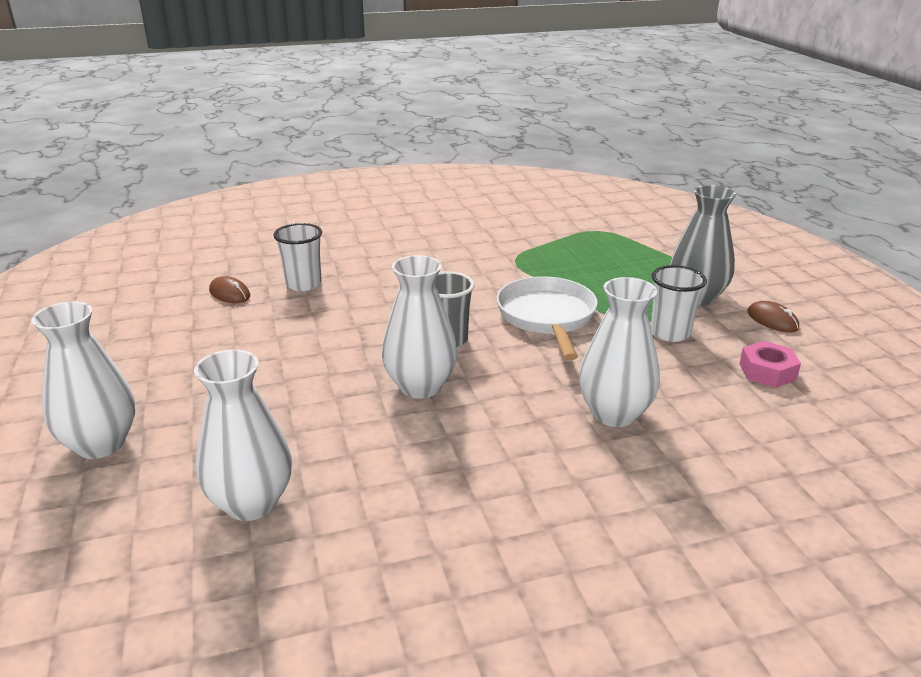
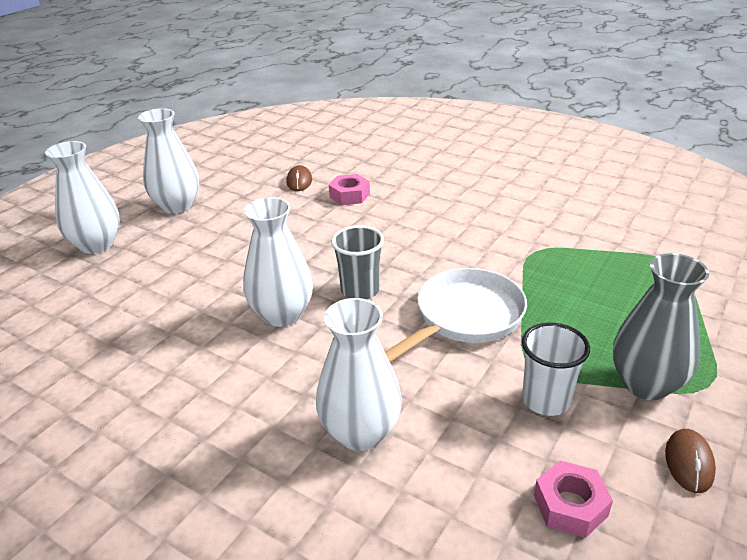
camera: 50 degrees right, 5 degrees up
white vase [194,349,292,521] -> white vase moved to [138,108,199,213]
white cup [273,223,322,291] -> pink nut [329,174,370,205]

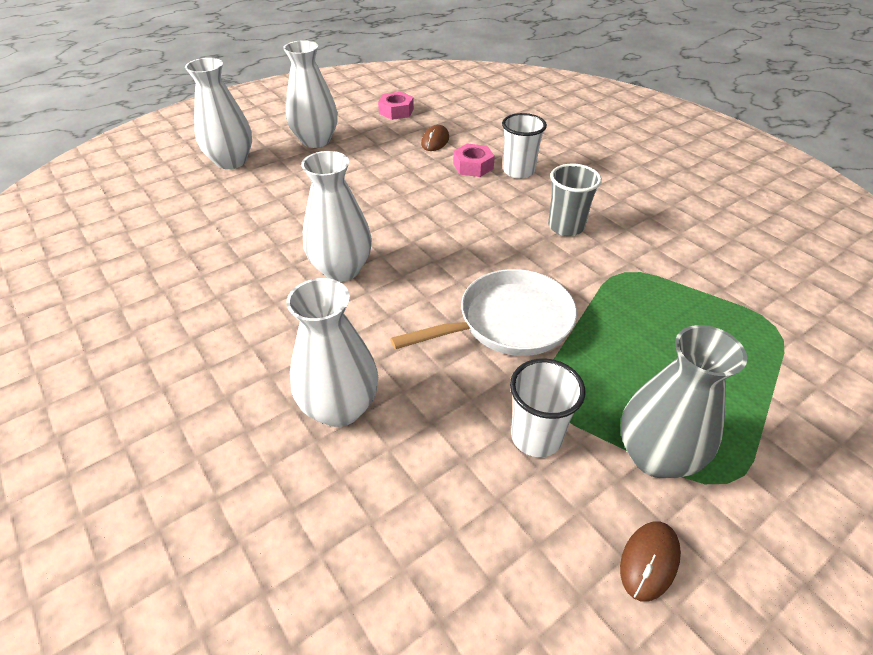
camera: 20 degrees right, 10 degrees up
grey cup [331,225,384,300] -> grey cup moved to [548,164,602,236]
pink nut [534,461,613,538] -> pink nut moved to [378,92,414,120]
none -> white cup [502,113,547,179]

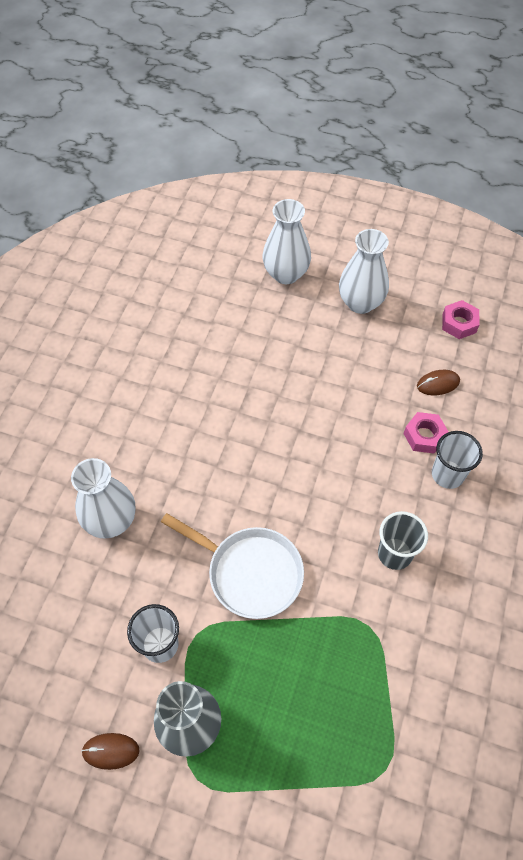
camera: 55 degrees right, 15 degrees up
white vase [301,151,372,282] -> none

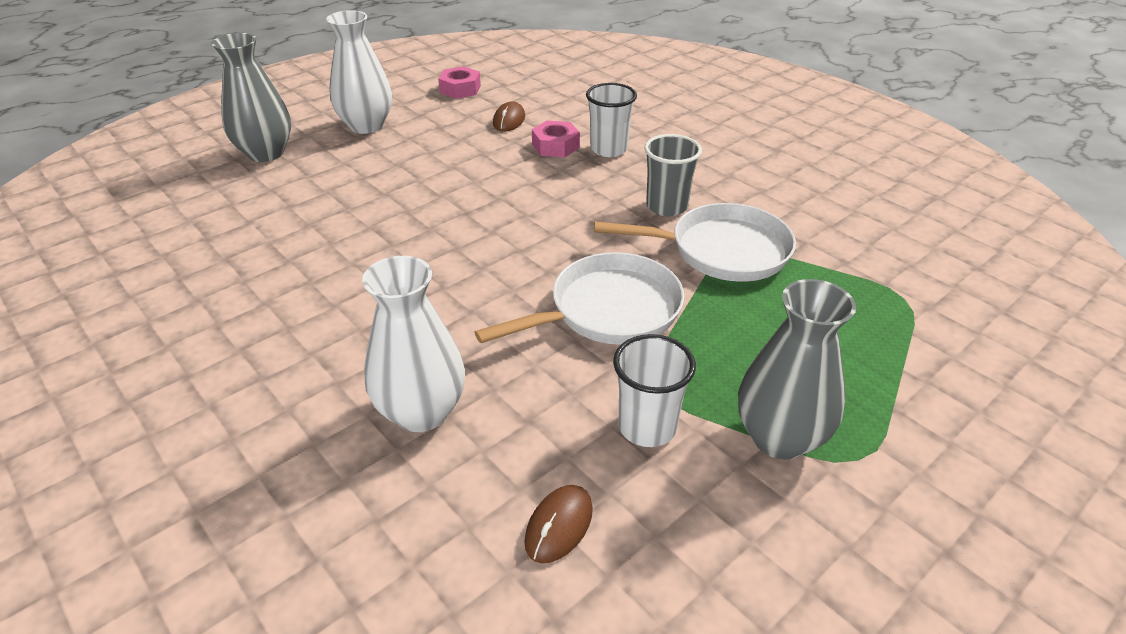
camera: 60 degrees left, 20 degrees down
brown mouse [81,733,140,770] -> brown mouse moved to [524,485,593,563]
white vase [263,199,311,284] -> grey vase [211,33,291,162]
none -> white pan [594,203,796,282]

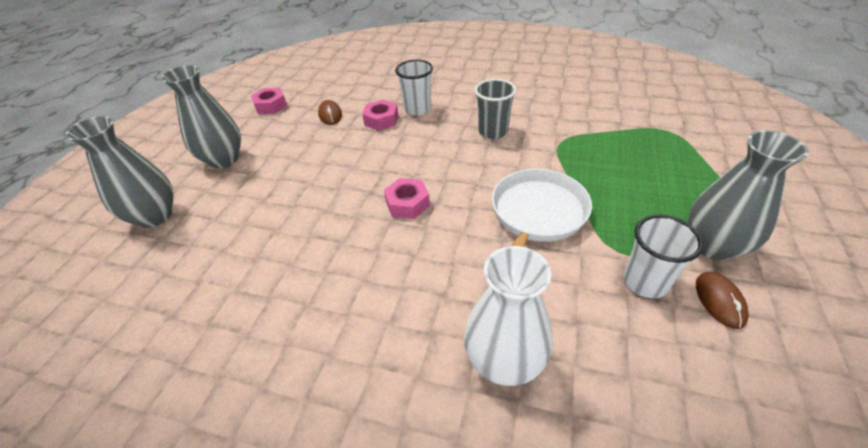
camera: 30 degrees left, 5 degrees up
white vase [326,10,392,134] -> grey vase [161,65,241,168]
brown mouse [524,485,593,563] -> brown mouse moved to [696,272,749,329]
white pan [594,203,796,282] -> none
none -> pink nut [384,178,430,219]

